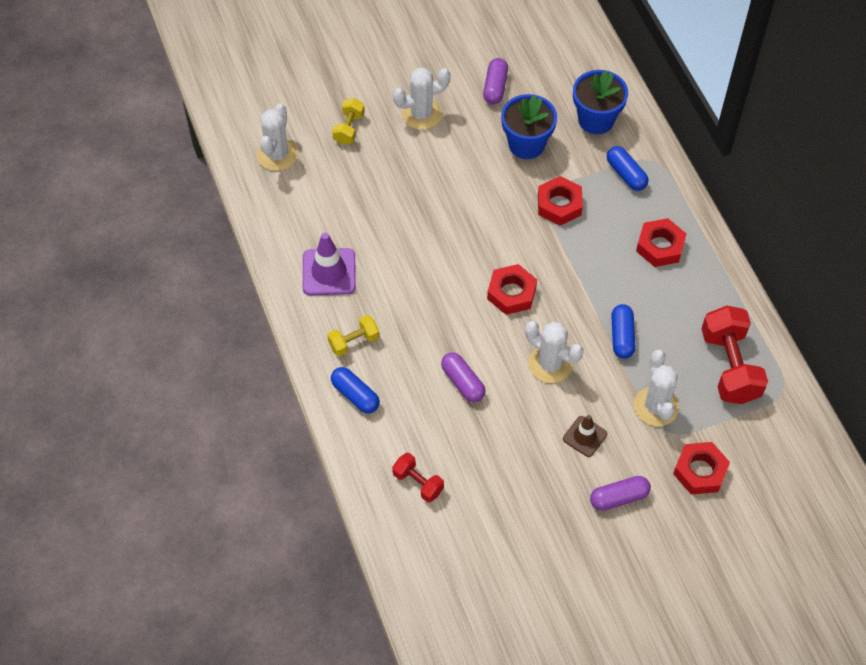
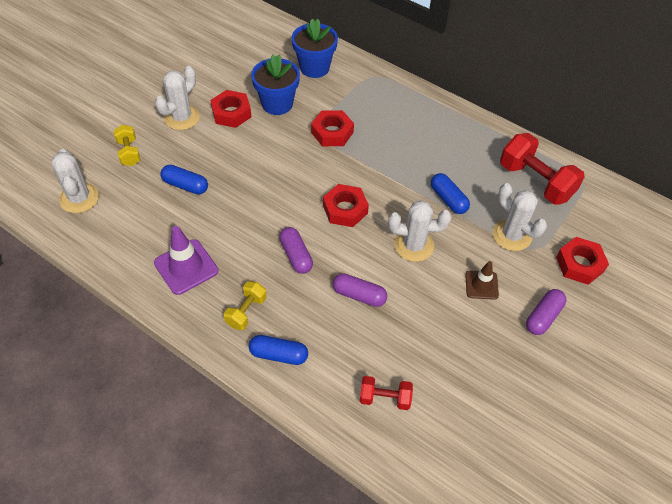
camera: 35 degrees left, 5 degrees down
purple capsule [483,58,508,104] -> purple capsule moved to [279,227,313,274]
blue capsule [607,146,648,191] -> blue capsule moved to [160,165,208,194]
red nut [636,218,687,267] -> red nut moved to [211,90,251,128]

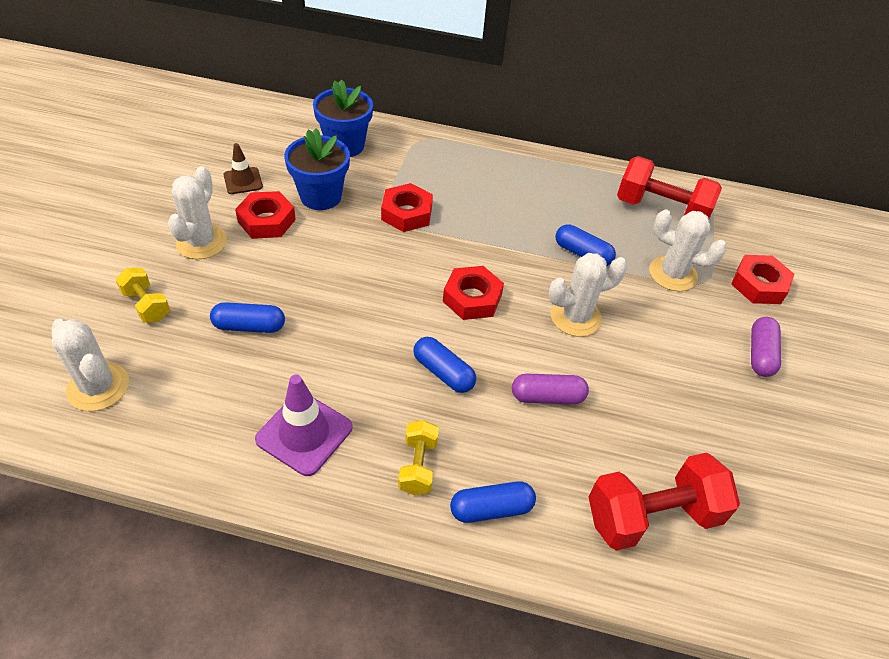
camera: 25 degrees left, 5 degrees down
purple capsule [279,227,313,274] -> blue capsule [414,337,476,393]
red dumbbell [360,376,413,410] -> red dumbbell [588,453,740,551], size x1.86
brown traffic cone [465,261,499,300] -> brown traffic cone moved to [223,143,263,194]

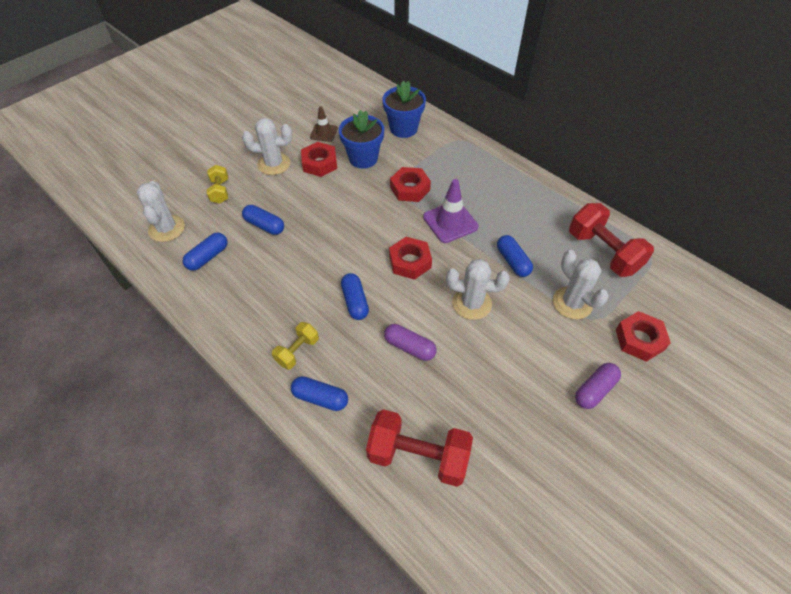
camera: 35 degrees right, 5 degrees up
white cactus [168,166,227,259] -> white cactus turned 45 degrees clockwise [242,118,292,175]
purple traffic cone [255,375,352,476] -> purple traffic cone moved to [423,179,479,243]
none -> blue capsule [183,232,228,271]

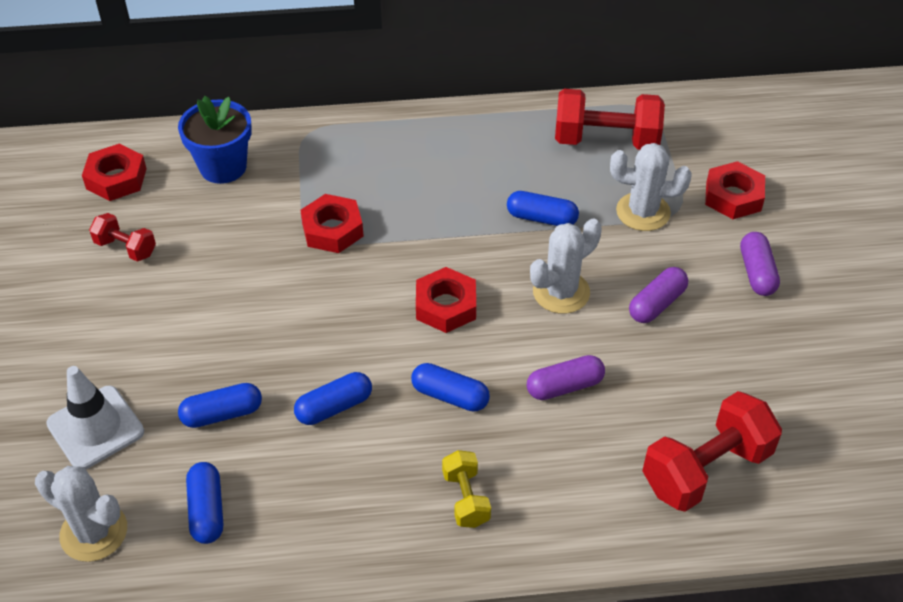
camera: 50 degrees left, 5 degrees down
yellow dumbbell [207,165,228,204] -> white traffic cone [46,366,144,469]
white cactus [242,118,292,175] -> none
blue capsule [291,376,348,411] -> blue capsule moved to [294,372,372,425]
red nut [301,142,337,177] -> red nut moved to [82,144,147,201]
brown traffic cone [310,106,338,142] -> red dumbbell [89,213,156,262]
blue flower pot [339,110,384,169] -> none
purple traffic cone [423,179,479,243] -> none
none -> purple capsule [629,267,688,323]

